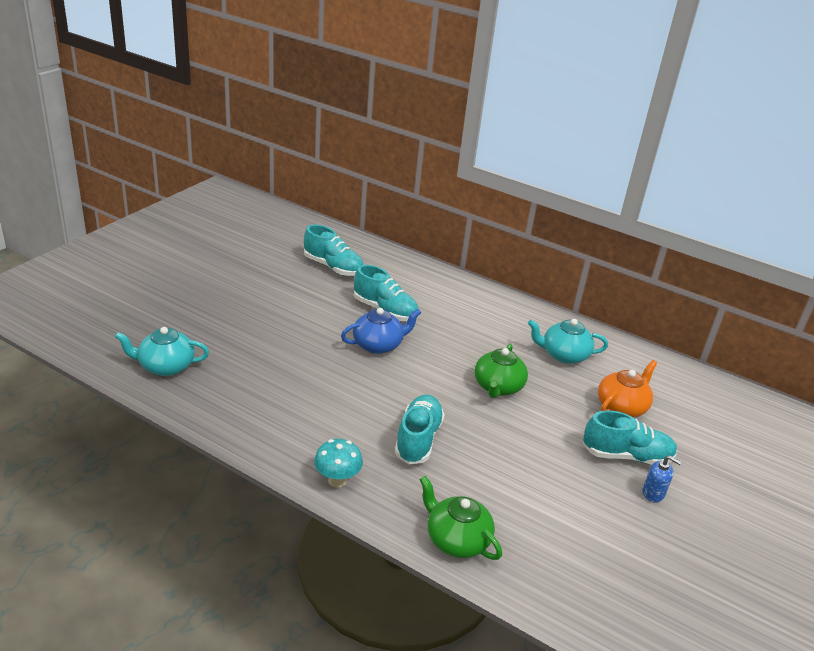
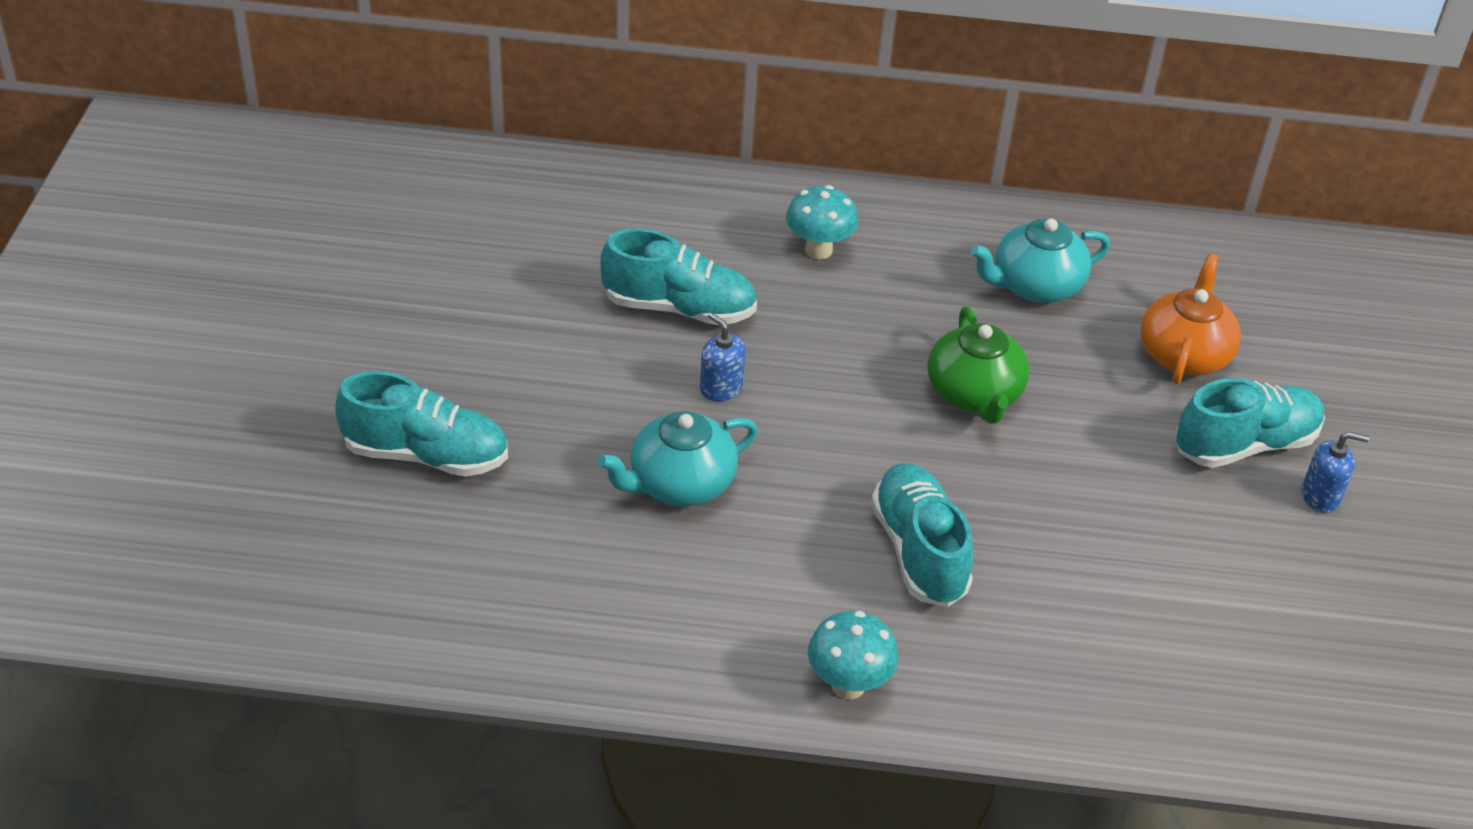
camera: 25 degrees left, 10 degrees up
turquoise teapot [115,327,209,376] -> turquoise teapot moved to [598,411,758,506]
turquoise shoe [304,224,364,276] -> turquoise shoe moved to [335,371,508,477]
blue teapot [341,308,421,354] -> blue soap dispenser [700,312,746,401]
green teapot [419,476,502,560] -> none
none -> turquoise mushroom [786,185,858,259]

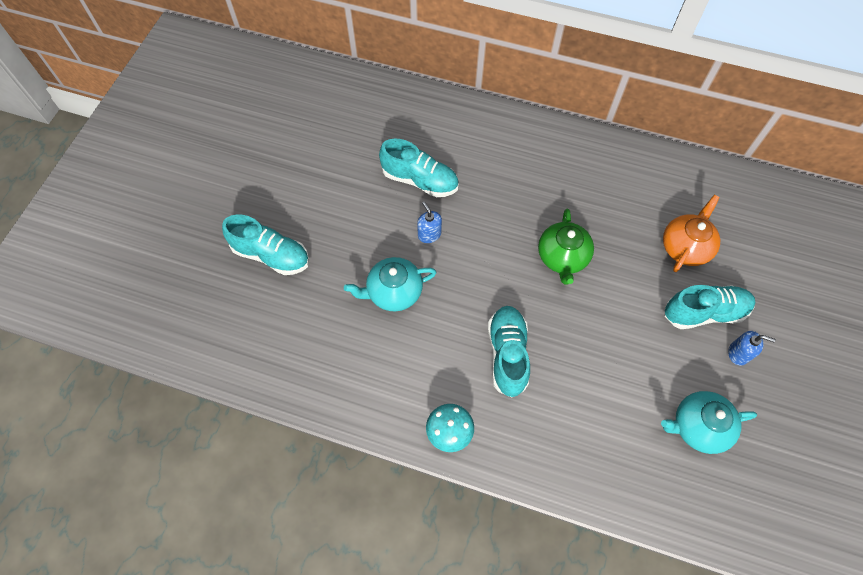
camera: 15 degrees right, 20 degrees up
turquoise mushroom [786,185,858,259] -> none
turquoise teapot [970,218,1110,303] -> turquoise teapot moved to [661,391,757,454]

